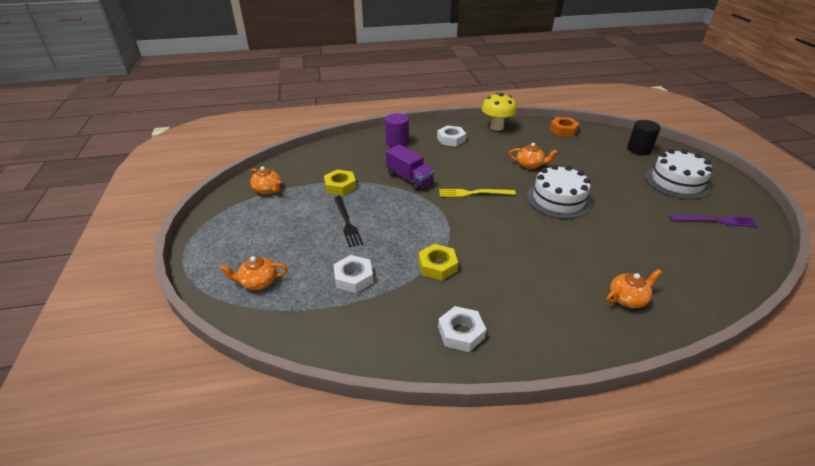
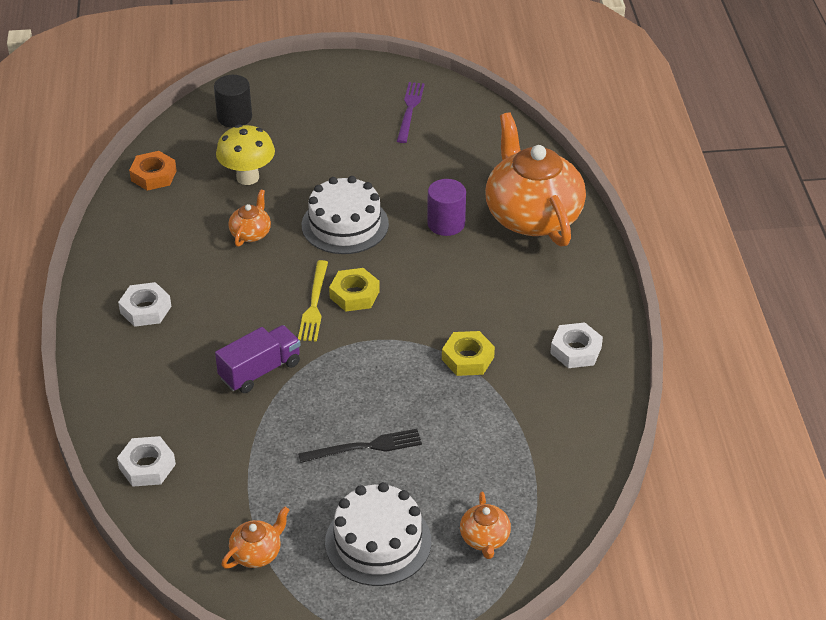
camera: 85 degrees left, 5 degrees up
yellow nut [324,170,356,196] -> yellow nut moved to [329,268,380,311]
white nut [334,255,373,293] -> white nut moved to [117,436,176,487]
purple cylinder [385,113,409,147] -> purple cylinder moved to [427,179,466,236]
yellow mushroom [482,93,517,131] -> yellow mushroom moved to [216,125,275,185]
orange teapot [606,269,662,308] -> orange teapot [485,112,586,247], size x2.38
white cake [645,149,712,200] -> white cake moved to [325,482,431,586]

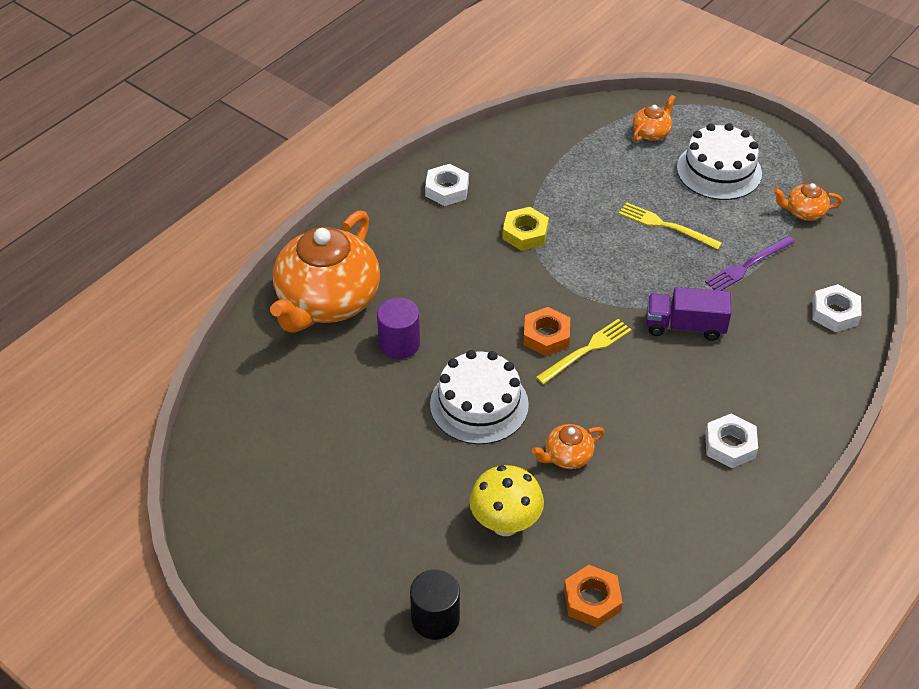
camera: 135 degrees left, 5 degrees up
black fork [298,429,422,463] -> yellow fork [618,202,722,249]
yellow nut [329,268,380,311] -> orange nut [523,307,570,356]
purple fork [397,82,425,143] -> purple fork moved to [705,236,795,291]

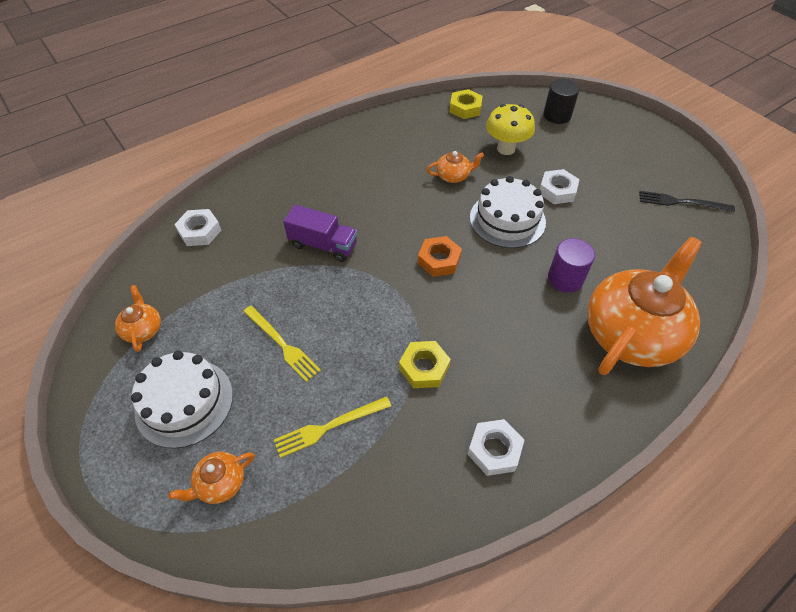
camera: 165 degrees left, 5 degrees up
yellow fork [536,319,632,384] -> yellow fork moved to [274,396,391,458]
orange nut [564,565,623,627] -> yellow nut [450,89,483,119]
purple fork [705,236,795,291] -> none
white nut [705,413,758,468] -> white nut moved to [540,169,580,204]
orange teapot [774,183,843,221] -> orange teapot turned 120 degrees counterclockwise [115,285,161,352]
none -> black fork [639,191,735,212]

